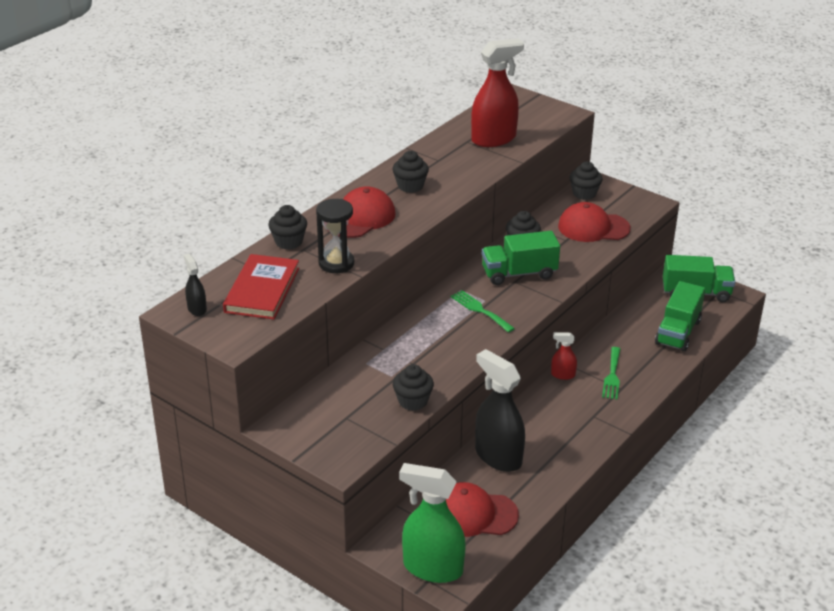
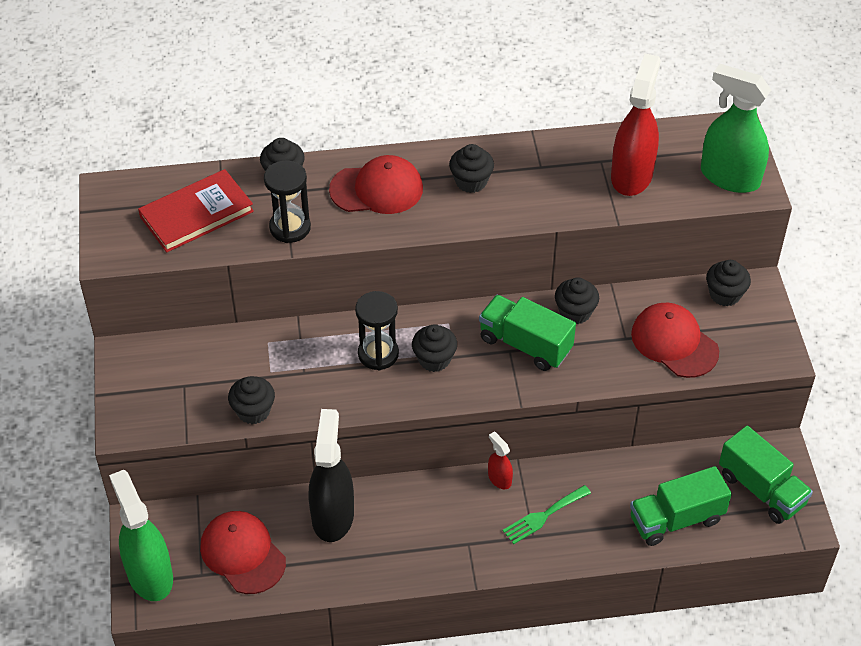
camera: 45 degrees right, 15 degrees up
black spray bottle [184,254,207,316] -> none
green fork [451,290,515,333] -> black cupcake [412,324,457,372]
red spray bottle [471,39,524,147] -> red spray bottle turned 90 degrees counterclockwise [611,53,661,196]
none -> black hourglass [355,291,399,371]
none -> green spray bottle [701,64,771,193]

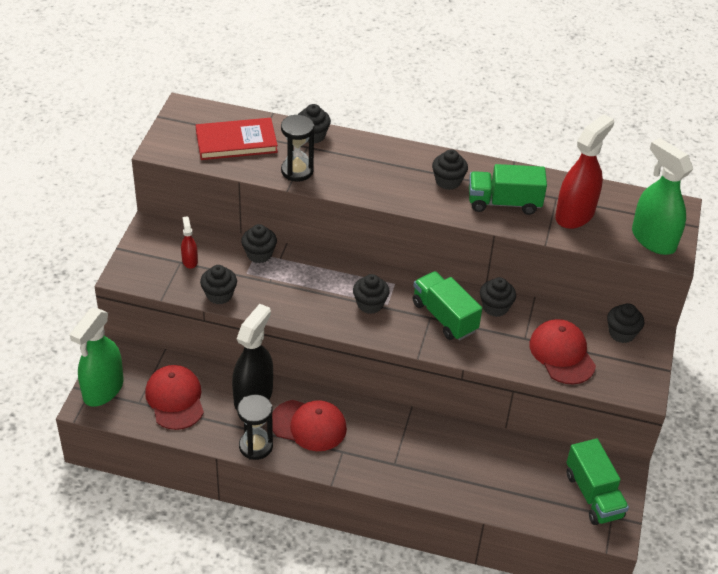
camera: 20 degrees right, 5 degrees down
green spray bottle [109,470,173,601] -> green spray bottle turned 150 degrees counterclockwise [70,308,123,407]
red cap [329,155,423,214] -> red cap moved to [272,400,347,451]
black hourglass [355,291,399,371] -> black hourglass moved to [237,394,273,460]
red spray bottle [488,432,513,489] -> red spray bottle moved to [181,216,198,269]
green fork [503,485,591,544] -> none
green truck [630,466,732,546] -> green truck moved to [469,164,547,215]
none -> black cupcake [241,224,277,263]

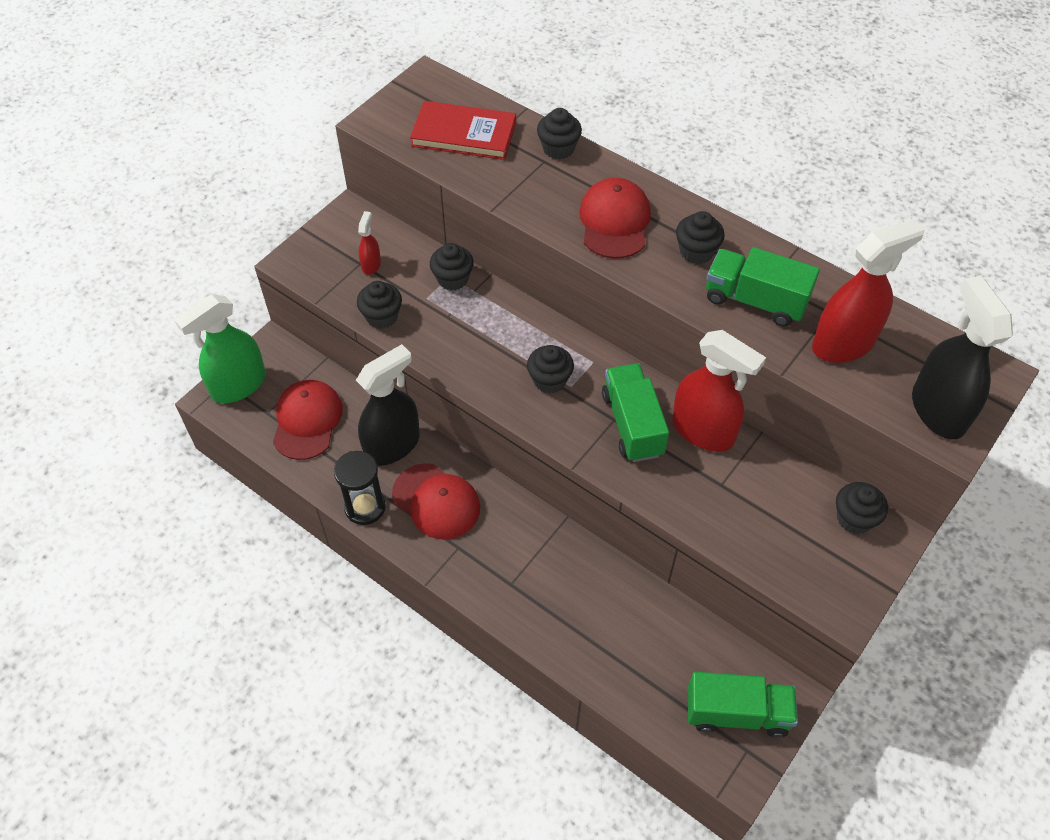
camera: 25 degrees right, 10 degrees up
black hourglass [281,115,314,182] -> none
black cupcake [480,277,516,317] -> red spray bottle [672,330,766,452]
red cap [529,319,596,384] -> red cap moved to [579,178,651,259]
green truck [566,438,629,525] -> green truck turned 90 degrees counterclockwise [688,672,798,738]
green spray bottle [632,138,693,255] -> black spray bottle [912,276,1013,440]

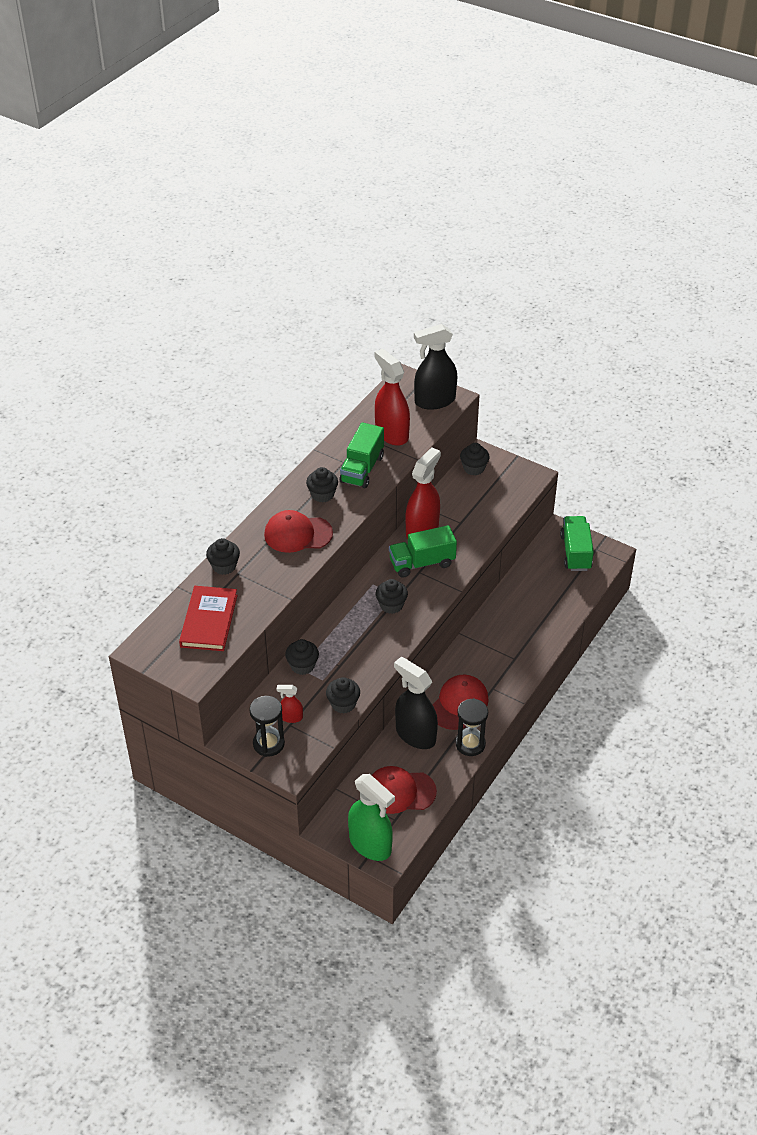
camera: 95 degrees left, 10 degrees down
none -> black hourglass [249,696,285,757]

